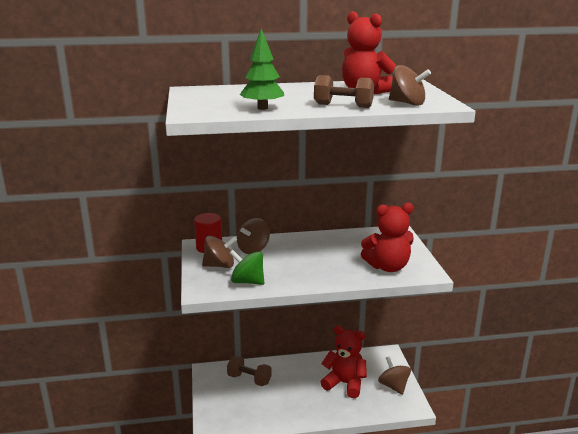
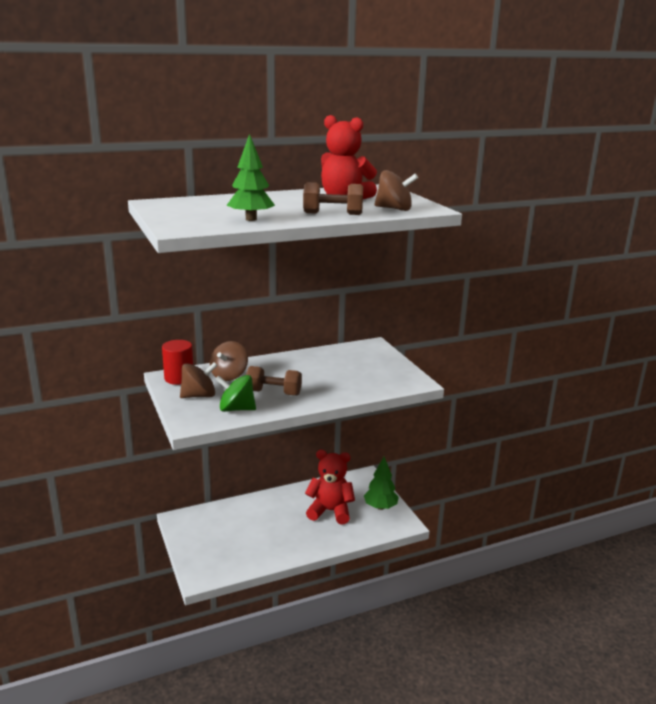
camera: 15 degrees left, 0 degrees up
brown dumbbell [227,356,272,386] -> brown dumbbell moved to [246,366,302,396]
red teddy bear [361,203,414,272] -> none
brown spinning top [378,357,411,395] -> green tree [364,457,399,510]

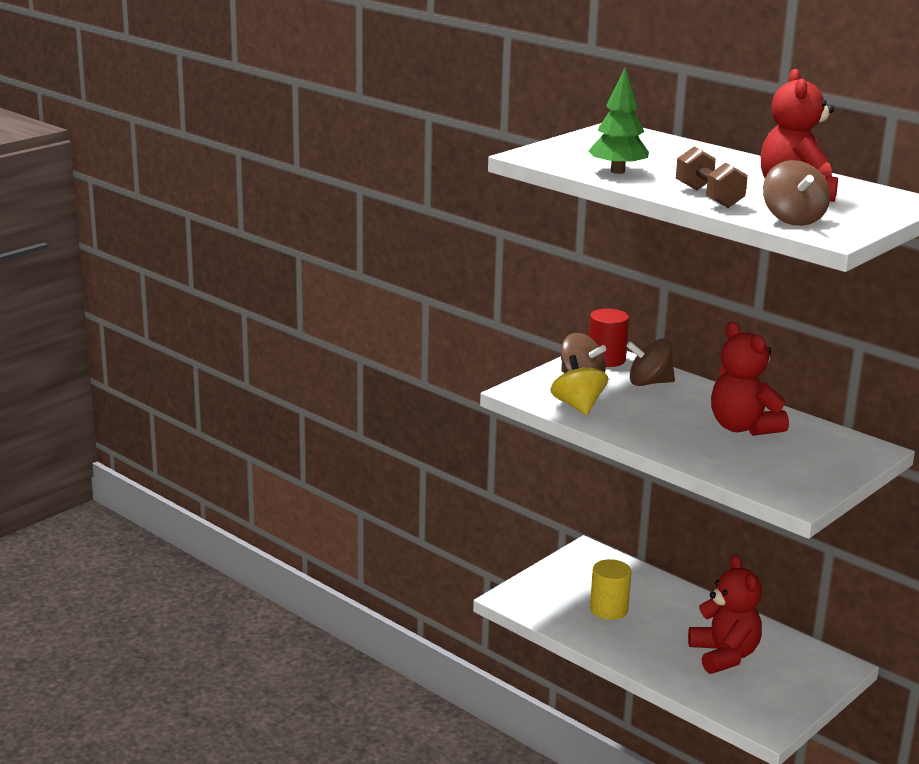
camera: 65 degrees right, 0 degrees up
green spinning top [215,375,256,412] -> yellow spinning top [550,355,608,415]
brown dumbbell [246,366,302,396] -> none
green tree [364,457,399,510] -> none
none -> yellow cylinder [590,559,631,620]
none -> red teddy bear [711,322,789,436]

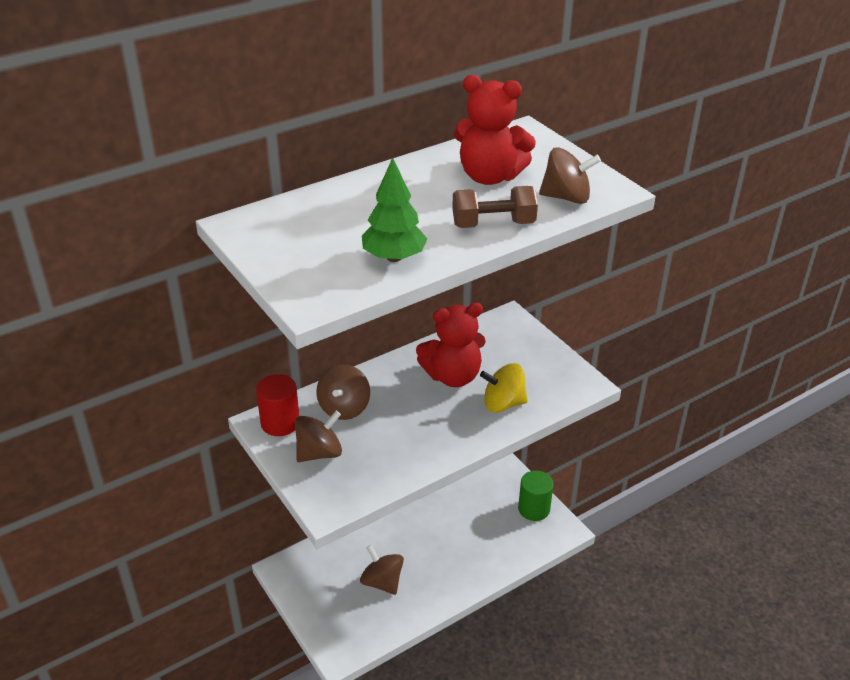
camera: 75 degrees left, 15 degrees up
yellow spinning top [550,355,608,415] -> yellow spinning top moved to [480,363,528,413]
yellow cylinder [590,559,631,620] -> brown spinning top [360,545,404,595]
red teddy bear [688,555,762,674] -> none
none -> green cylinder [518,471,553,521]

